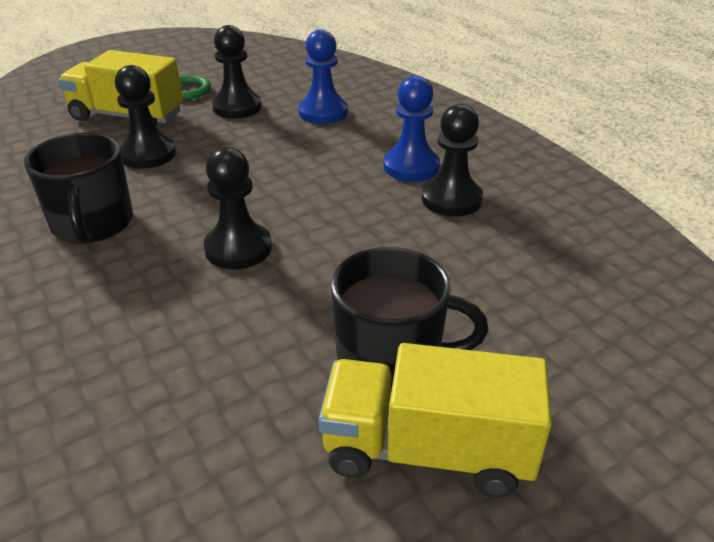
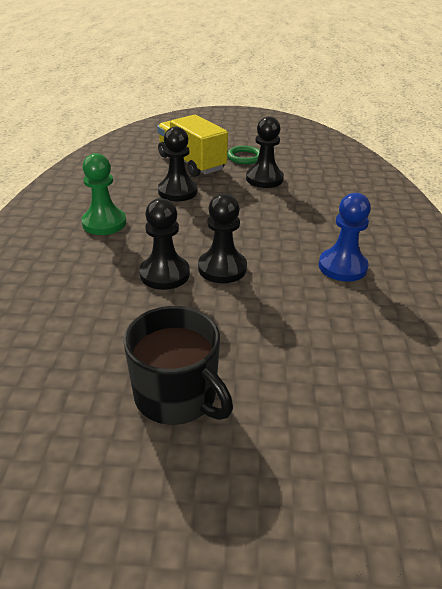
camera: 35 degrees right, 0 degrees up
black mug [24,132,133,244] -> green pawn [81,153,126,235]
blue pawn [298,29,348,124] -> none
yellow truck [319,343,552,497] -> none
black pawn [422,104,483,217] -> black pawn moved to [198,193,247,283]

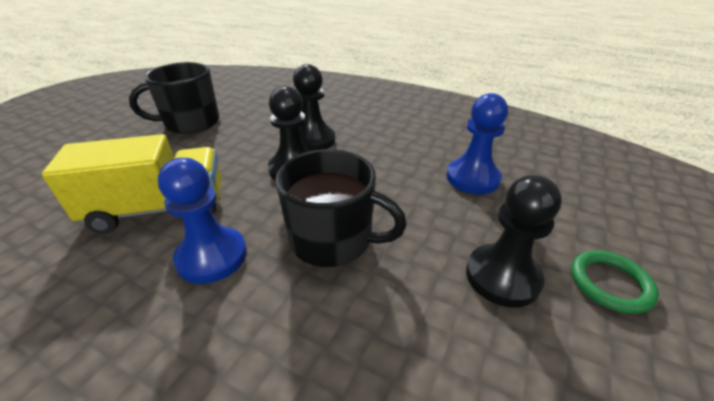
camera: 115 degrees right, 0 degrees up
green pawn [81,153,126,235] -> none
yellow truck [157,115,228,177] -> yellow truck moved to [42,134,221,233]
black pawn [158,127,197,201] -> blue pawn [447,93,508,194]
none -> black mug [276,149,407,267]

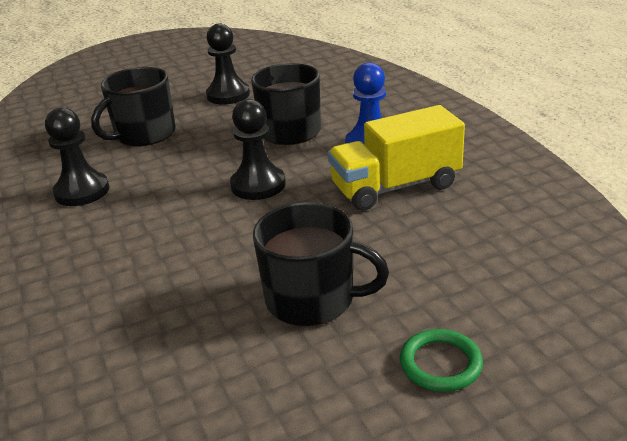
camera: 140 degrees left, 5 degrees down
yellow truck [42,134,221,233] -> yellow truck turned 45 degrees counterclockwise [328,105,465,211]
black pawn [293,64,335,151] -> black pawn moved to [45,107,109,206]
blue pawn [447,93,508,194] -> black mug [91,67,176,147]
green ring [571,251,659,314] -> green ring moved to [400,329,483,392]

